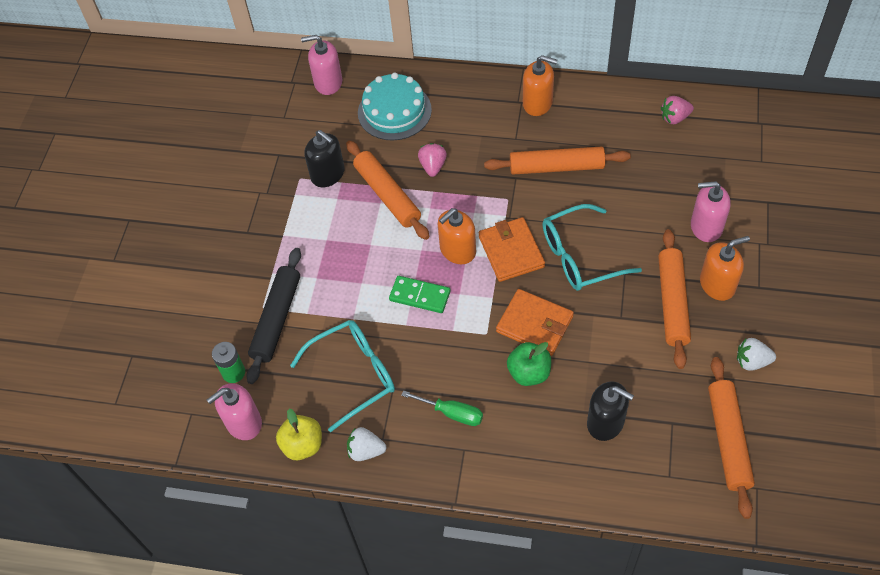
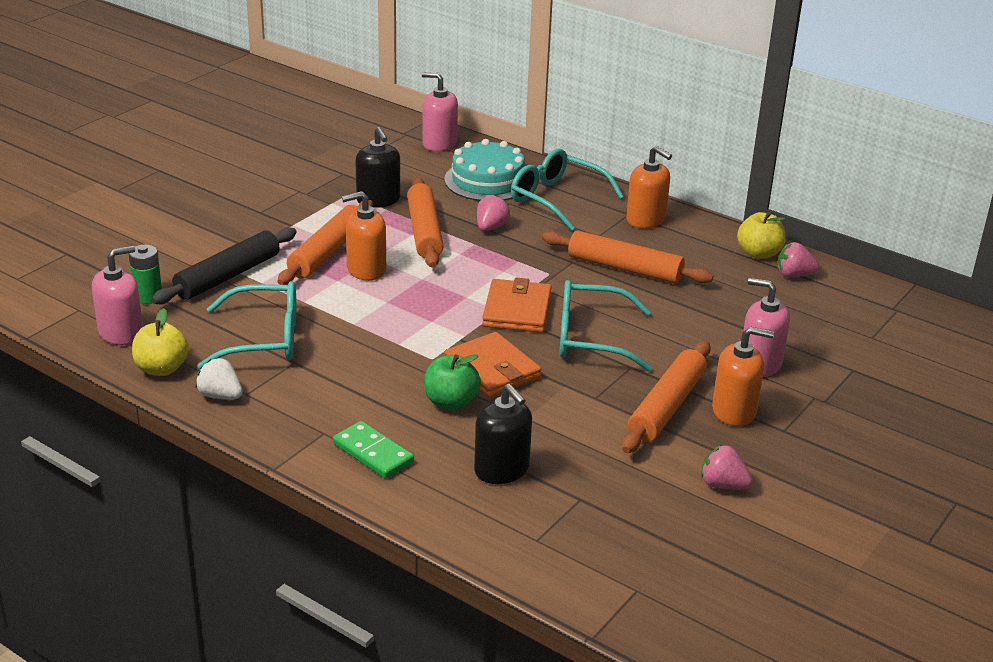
camera: 20 degrees right, 25 degrees down
pink soap dispenser [207,383,262,440] -> pink soap dispenser turned 150 degrees clockwise [92,246,143,345]
green domino [389,276,451,313] -> green domino moved to [333,421,414,479]
green screwdriver [401,390,483,426] -> none
orange soap dispenser [438,208,476,264] -> orange soap dispenser moved to [342,191,386,281]
orange rolling pin [708,357,755,519] -> orange rolling pin moved to [278,200,373,285]
white strawberry [737,338,776,371] -> pink strawberry [701,445,753,490]
none -> turquoise glasses [511,149,624,231]
none -> yellow apple [737,212,786,259]

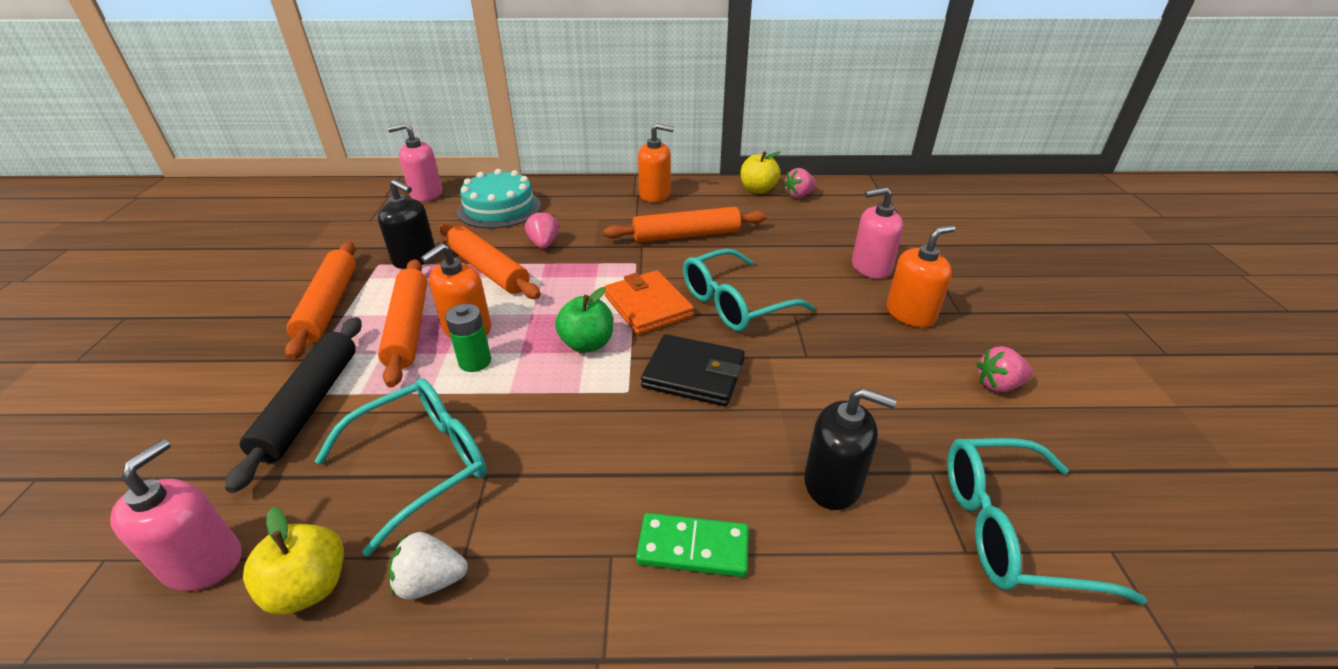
camera: 35 degrees left, 5 degrees up
green battery [129,244,162,304] -> green battery moved to [445,304,491,372]
green apple [424,354,481,410] -> green apple moved to [555,287,613,353]
orange wallet [444,332,541,398] -> black wallet [641,334,745,406]
turquoise glasses [511,149,624,231] -> turquoise glasses moved to [947,438,1147,605]
orange rolling pin [622,341,711,453] -> orange rolling pin moved to [285,242,356,360]

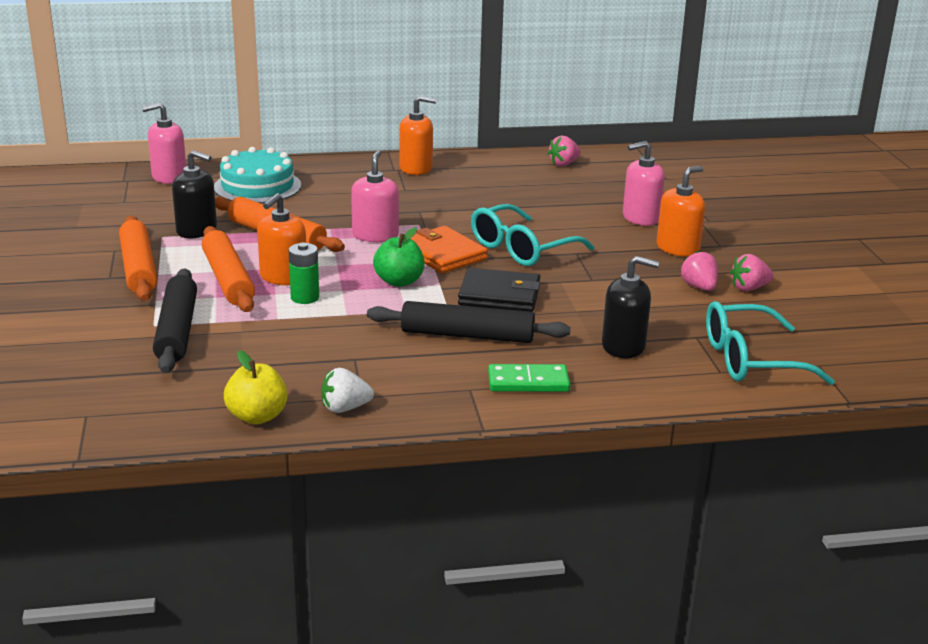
camera: 10 degrees left, 10 degrees down
pink soap dispenser [110,439,242,591] -> pink soap dispenser moved to [351,150,399,242]
turquoise glasses [315,378,487,557] -> none
pink strawberry [525,211,559,249] -> pink strawberry moved to [680,250,718,291]
orange rolling pin [604,207,767,243] -> none
yellow apple [741,151,781,194] -> none
none -> black rolling pin [367,301,571,343]

